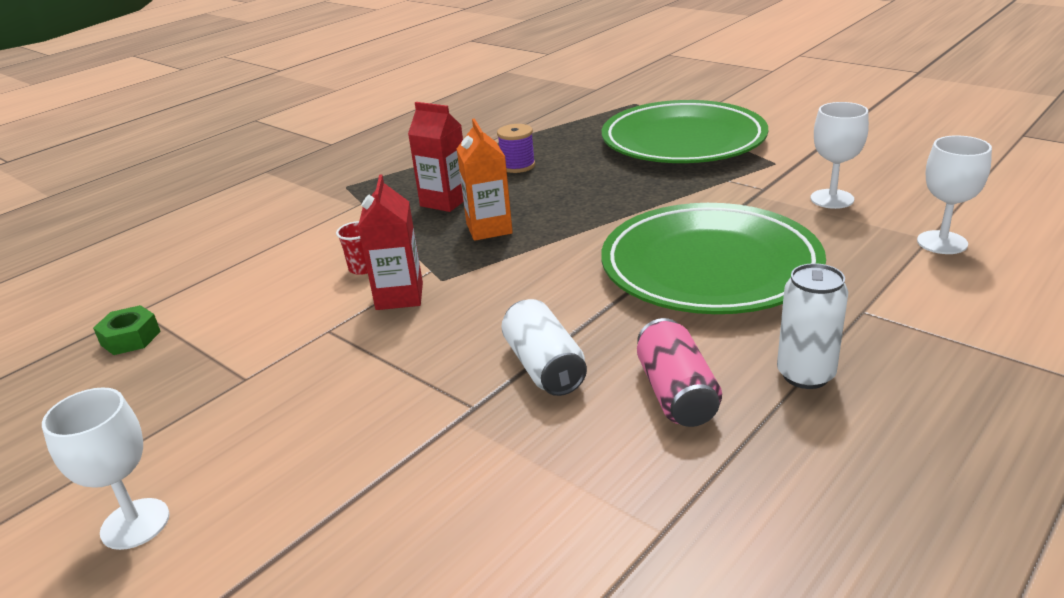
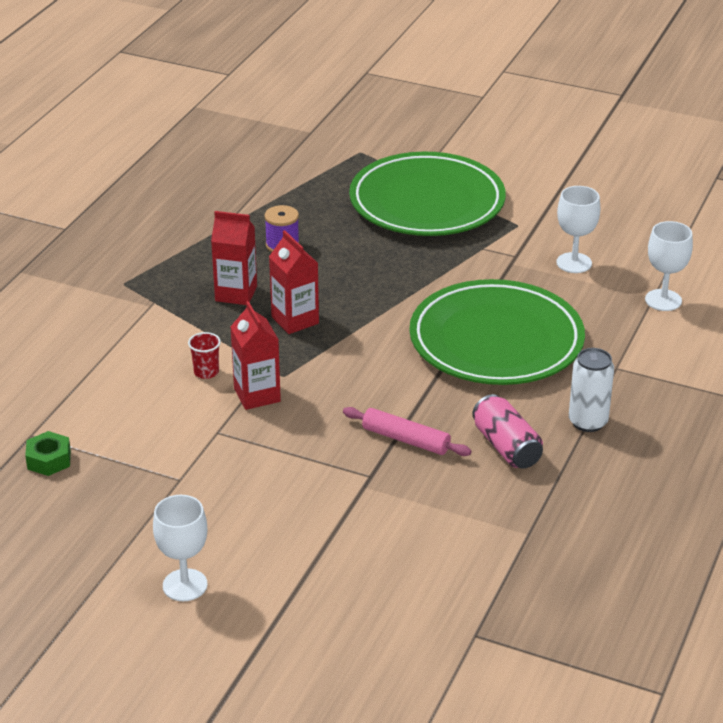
camera: 20 degrees left, 5 degrees up
orange carton [457,118,513,241] -> red carton [269,230,319,334]
white can [501,299,587,396] -> pink rolling pin [343,407,472,456]

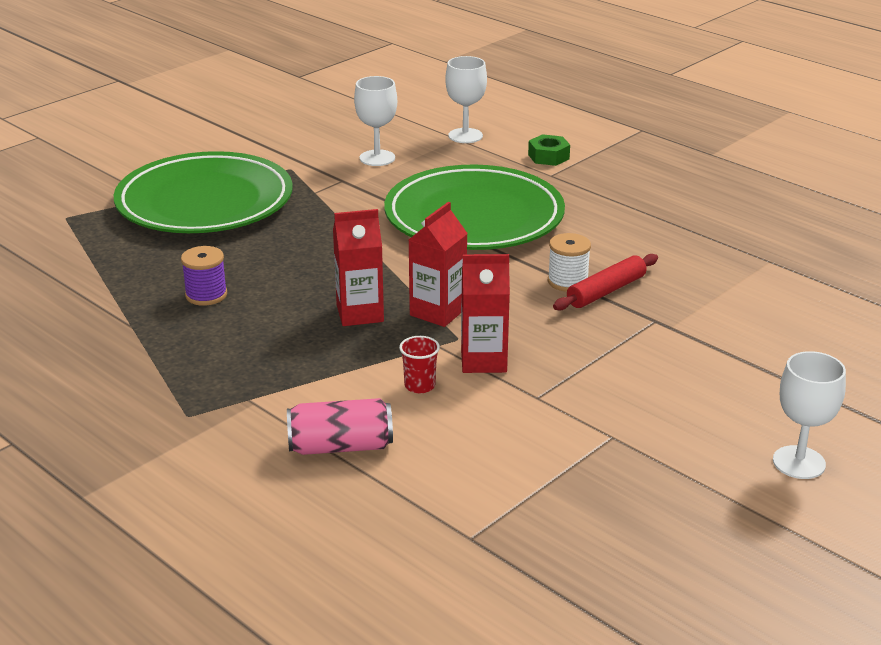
camera: 70 degrees left, 5 degrees down
green nut [25,431,71,476] -> green nut moved to [528,134,570,166]
red carton [211,211,257,305] -> red carton moved to [409,202,468,327]
pink rolling pin [343,407,472,456] -> red rolling pin [553,254,658,311]
pink can [472,394,543,469] -> pink can moved to [287,398,393,455]
white can [569,348,614,432] -> none
none -> white spool [548,233,591,292]

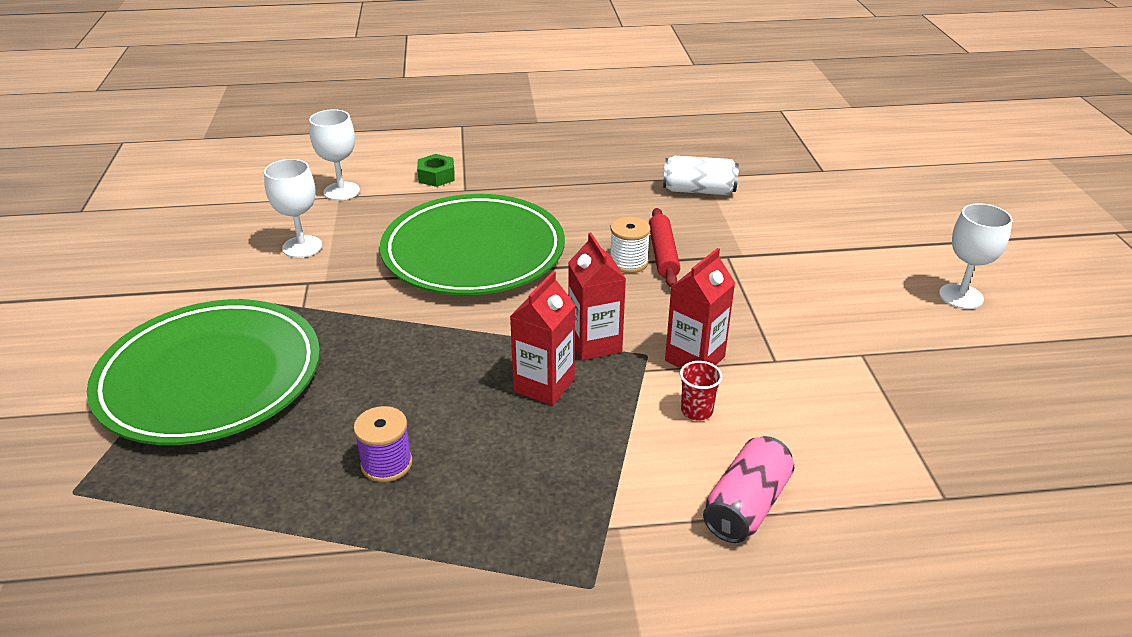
camera: 50 degrees left, 5 degrees up
none -> white can [663,156,739,195]

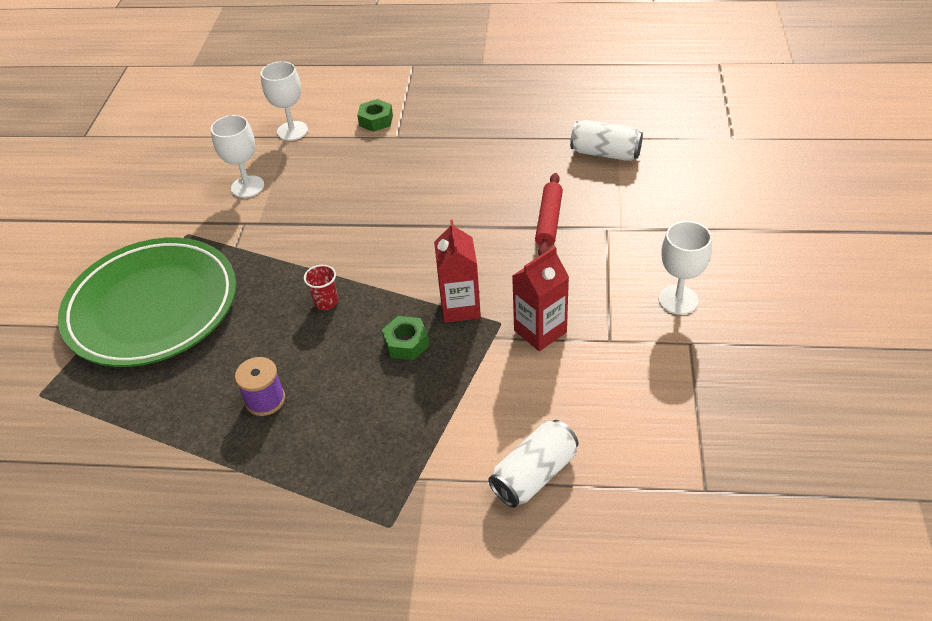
camera: 15 degrees right, 10 degrees up
green plate [380,194,565,295] -> none
red carton [510,271,575,406] -> green nut [382,316,429,360]
white spool [610,217,650,273] -> none
red cup [680,361,722,421] -> red cup moved to [304,265,338,310]
pink can [703,436,794,543] -> white can [488,420,578,508]
white goblet [939,203,1013,309] -> white goblet moved to [659,221,712,315]

